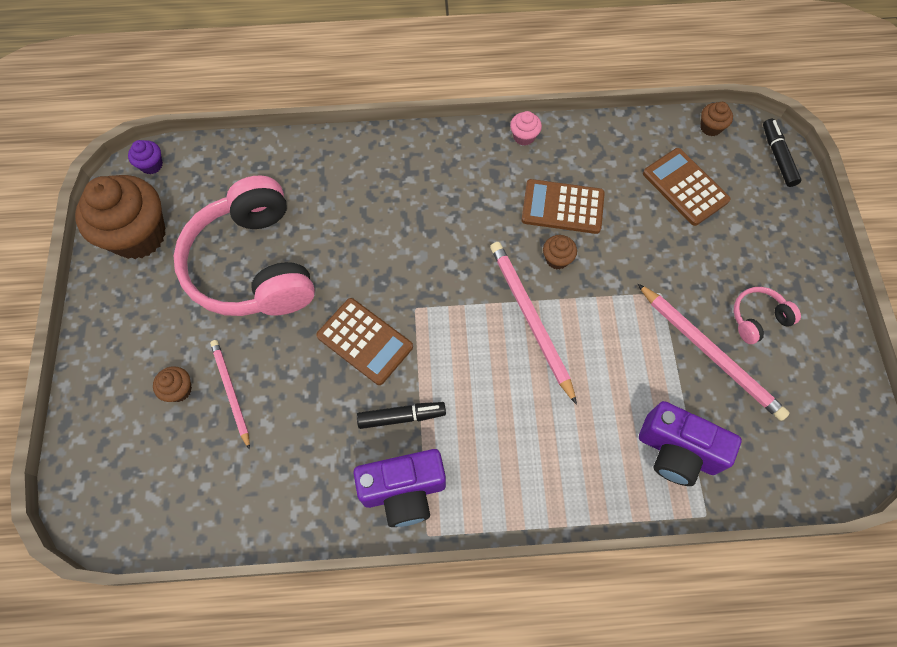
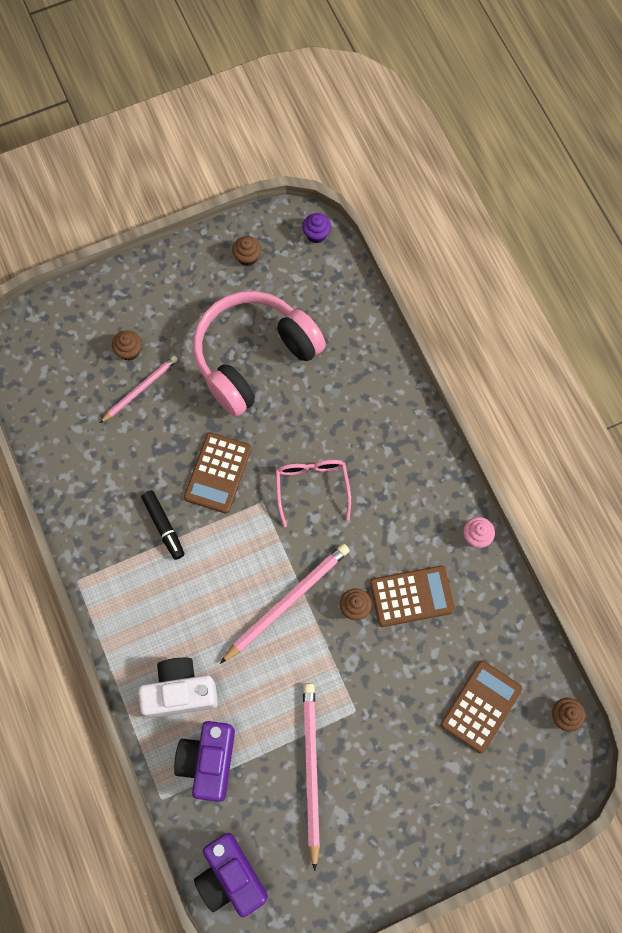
camera: 70 degrees right, 5 degrees up
brown cupcake [75,175,166,259] -> brown cupcake [232,236,261,266], size x0.42
purple camera [353,449,446,527] -> purple camera moved to [194,833,268,917]
brown calculator [522,179,605,234] -> brown calculator turned 90 degrees clockwise [370,566,455,627]
pink pencil [638,284,790,421] -> pink pencil turned 150 degrees clockwise [303,683,320,871]
pink headphones [734,287,801,344] -> none
black marker [763,119,802,187] -> none
none -> white camera [138,658,218,718]
none -> pink glasses [276,460,351,527]

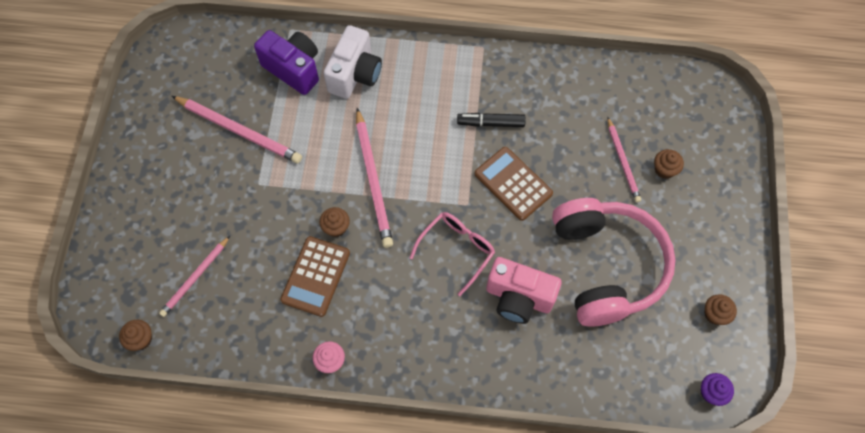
camera: 120 degrees right, 5 degrees down
purple camera [194,833,268,917] -> none
pink glasses [276,460,351,527] -> pink glasses turned 75 degrees counterclockwise [409,212,495,296]
brown calculator [440,661,522,753] -> pink pencil [159,236,230,317]
none -> pink camera [486,257,562,324]

